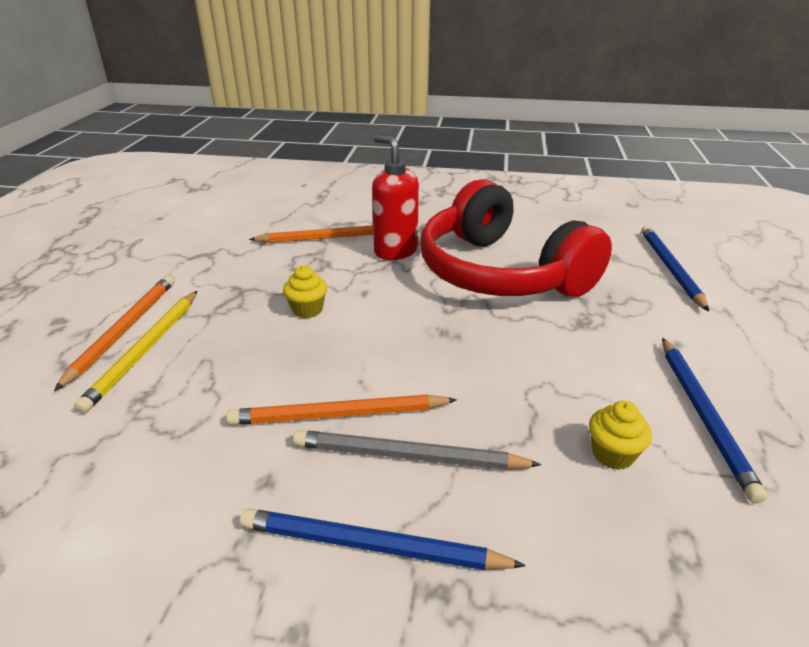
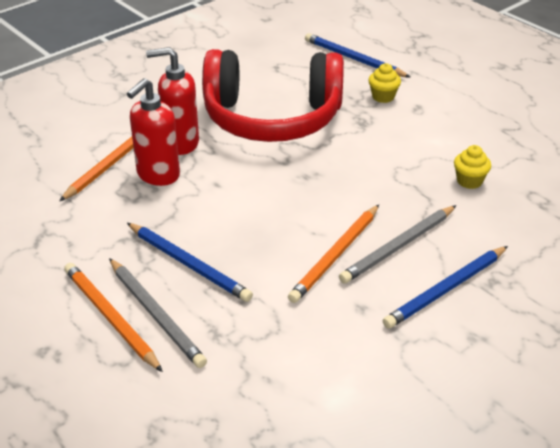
camera: 50 degrees left, 5 degrees up
yellow pencil [74,291,197,414] -> grey pencil [109,258,207,368]
yellow cupcake [283,265,327,318] -> yellow cupcake moved to [368,63,401,103]
blue pencil [662,338,767,504] -> blue pencil moved to [127,223,253,302]
none -> red soap dispenser [127,78,180,186]

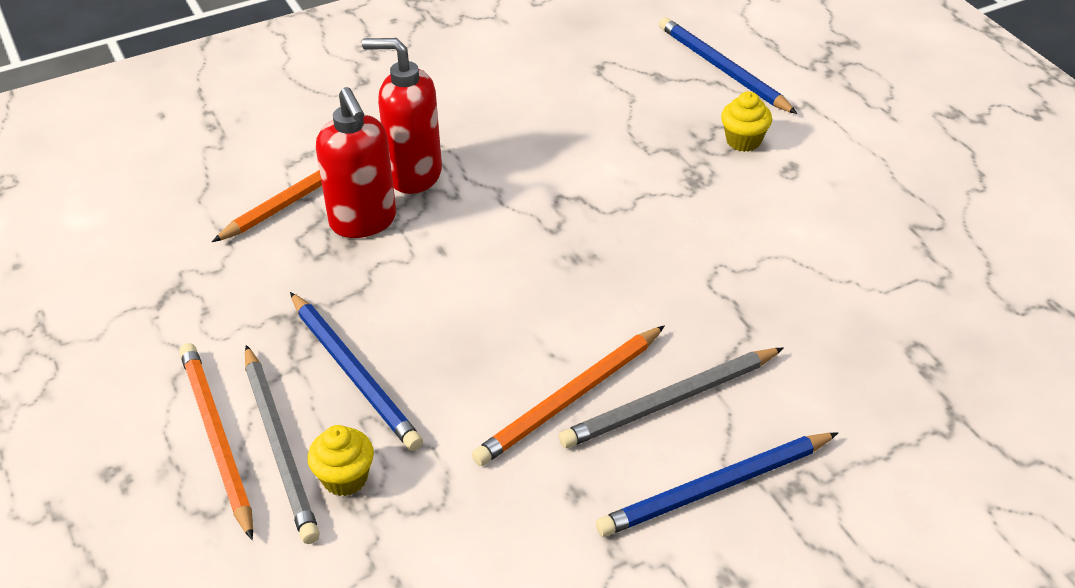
camera: 15 degrees right, 5 degrees up
red soap dispenser [127,78,180,186] -> red soap dispenser turned 75 degrees counterclockwise [316,87,396,238]
red headphones [202,49,344,142] -> none
yellow cupcake [454,145,491,189] -> yellow cupcake moved to [308,425,374,496]

